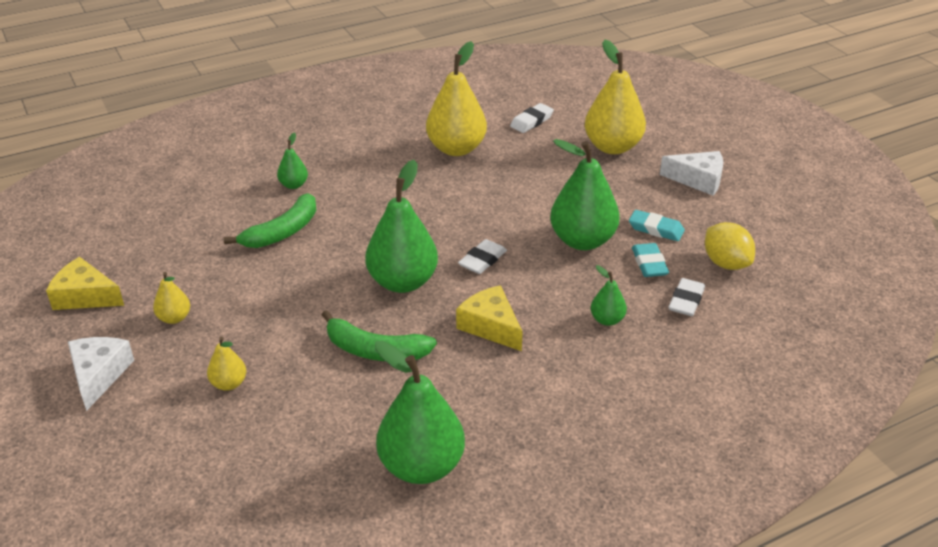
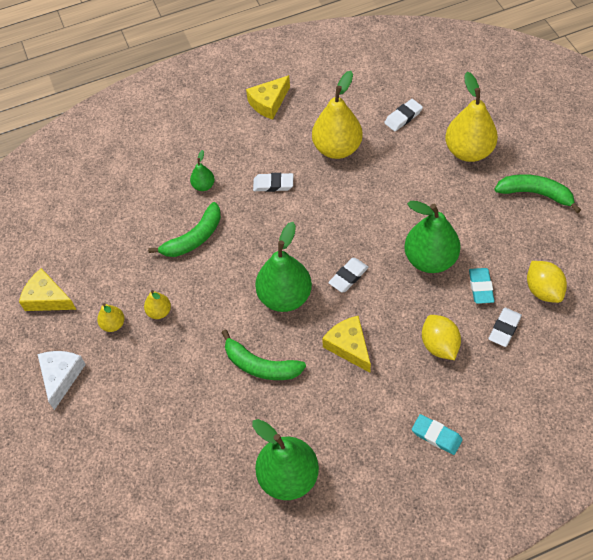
camera: 10 degrees right, 20 degrees up
yellow pear [207,337,246,391] -> yellow pear moved to [144,290,171,319]
green pear [591,265,627,326] -> yellow lemon [422,315,461,360]
turquoise eraser [629,210,685,241] -> turquoise eraser moved to [412,414,463,455]
white cheese [660,151,723,195] -> green banana [494,174,581,213]
none -> yellow cheese [246,75,290,120]
none -> white eraser [253,173,293,192]

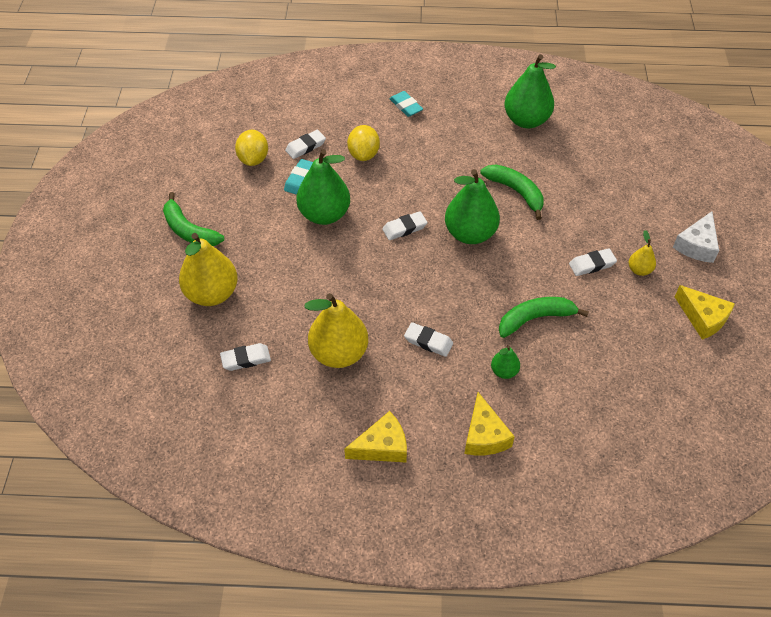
camera: 160 degrees left, 5 degrees down
yellow pear [144,290,171,319] -> white eraser [569,248,617,276]
yellow cheese [322,316,371,373] -> yellow cheese moved to [464,392,515,455]

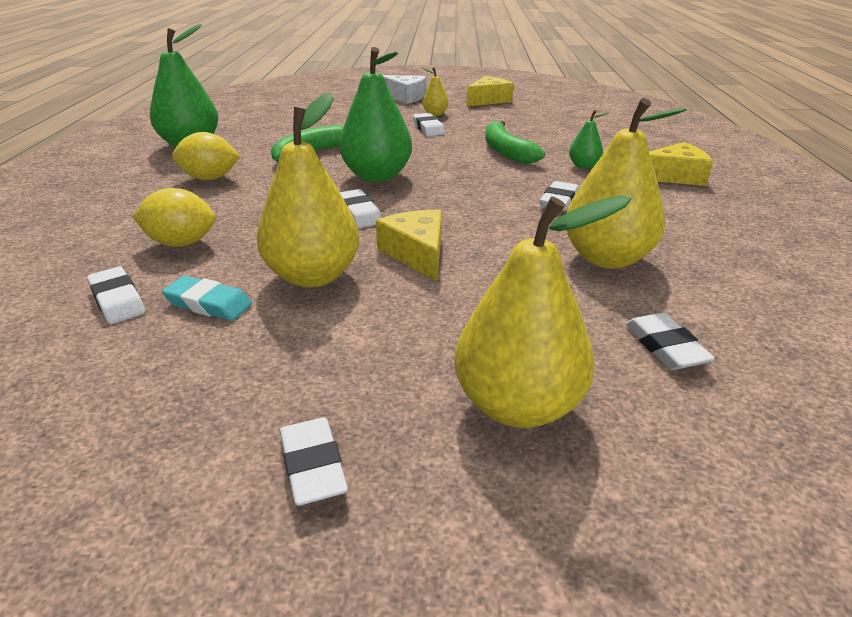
camera: 90 degrees left, 20 degrees down
green banana [163,192,225,246] -> white eraser [280,417,348,506]
yellow lemon [235,130,268,166] -> yellow lemon moved to [172,132,240,180]
green pear [296,149,350,225] -> yellow pear [257,93,359,287]
yellow cheese [344,411,407,462] -> yellow cheese moved to [376,210,442,281]
turquoise eraser [389,91,423,117] -> none

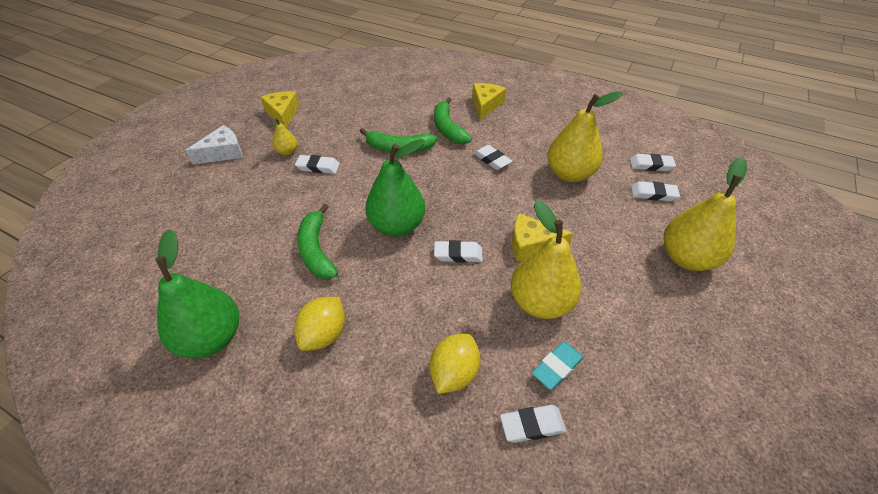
camera: 65 degrees left, 15 degrees up
white eraser [280,417,348,506] -> white eraser moved to [630,154,676,171]
green pear [569,110,608,169] -> green banana [434,97,472,144]

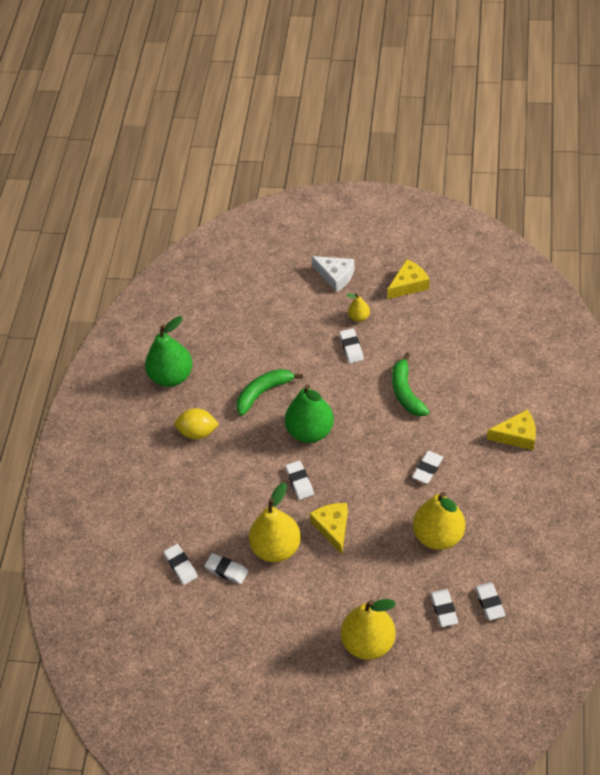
camera: 75 degrees right, 5 degrees up
yellow lemon [430,333,480,394] -> none
green banana [434,97,472,144] -> none
turquoise eraser [532,342,584,390] -> white eraser [205,553,248,584]

